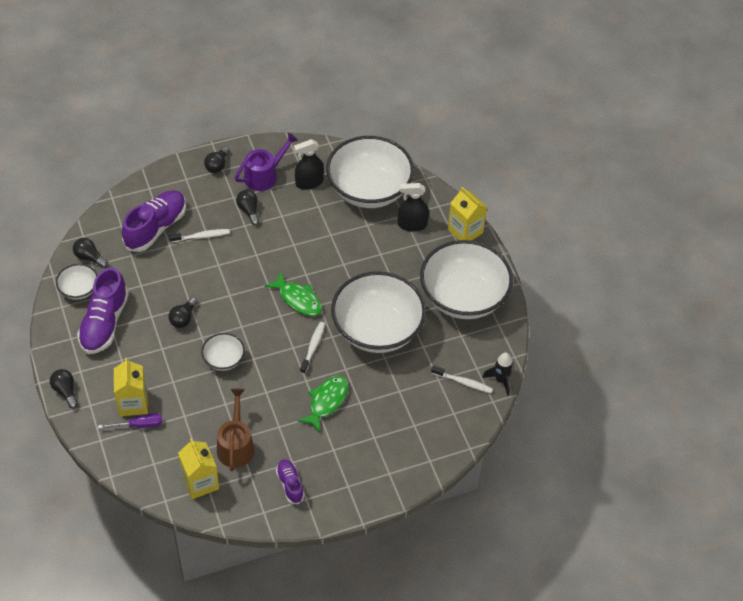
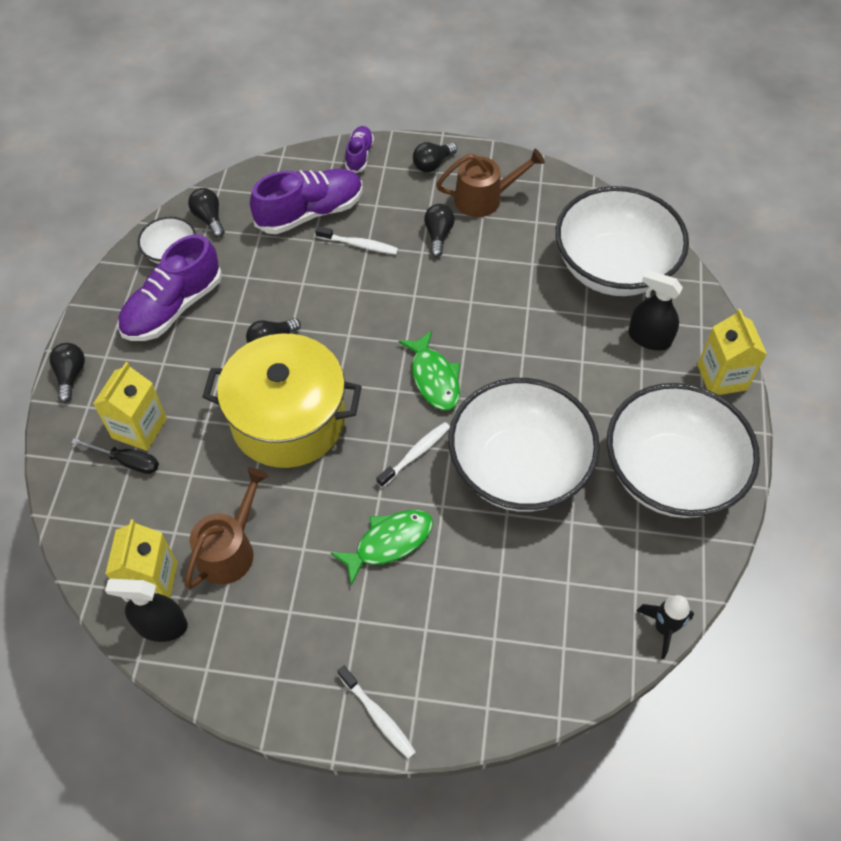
camera: 30 degrees right, 5 degrees up
purple screwdriver [98,413,162,429] -> black screwdriver [71,438,159,474]
white bowl [201,333,245,371] -> yellow pot [202,333,362,468]
purple watering can [235,133,298,191] -> brown watering can [436,148,545,217]
purple shoe [276,459,304,504] -> purple shoe moved to [345,126,374,173]
black spray bottle [294,139,324,190] -> black spray bottle moved to [105,579,188,642]
white toothbrush [431,365,493,393] -> white toothbrush moved to [337,666,416,759]

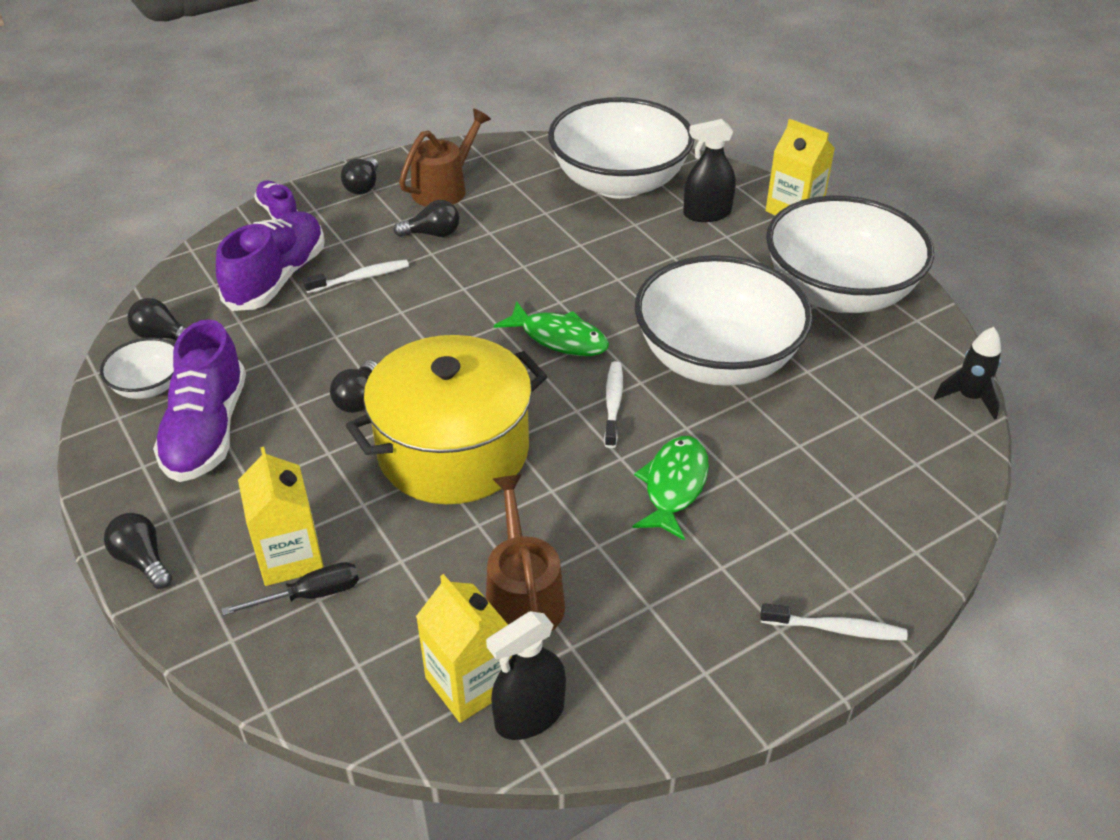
camera: 40 degrees left, 15 degrees down
black light bulb [424,204,455,257] -> black light bulb turned 120 degrees clockwise [394,200,459,237]

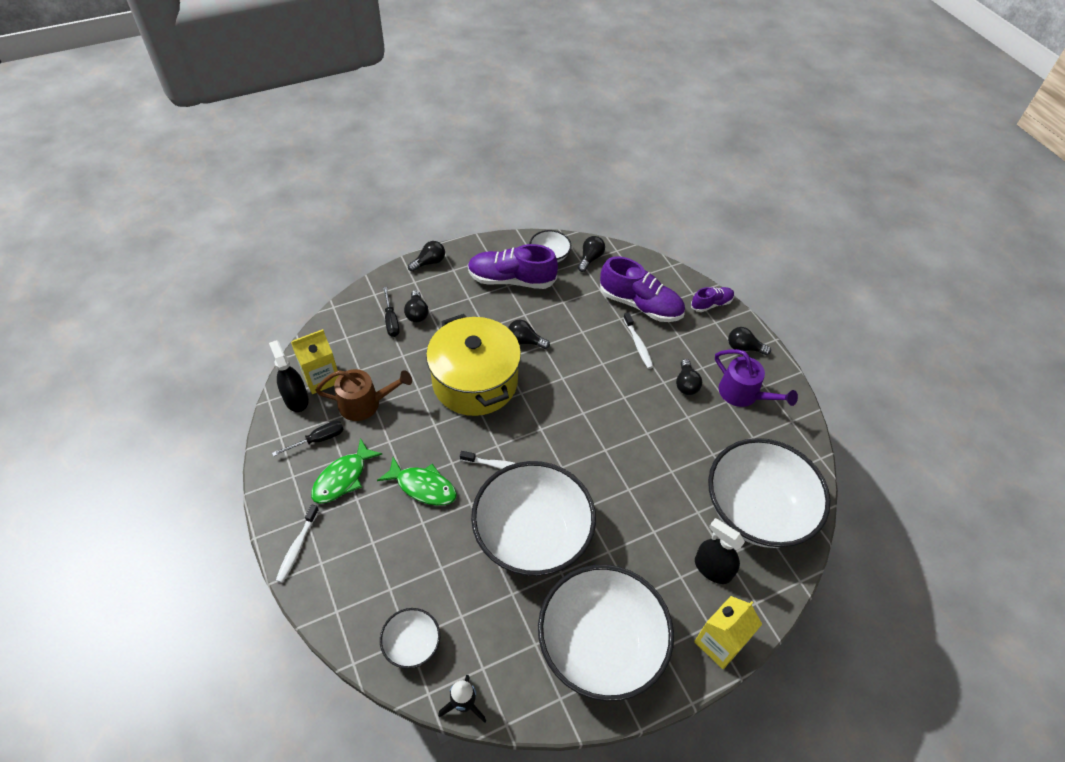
camera: 95 degrees right, 10 degrees up
yellow carton [238,447,324,586] -> black light bulb [404,290,428,322]
brown watering can [399,109,491,207] -> purple watering can [715,349,798,407]
green fish [494,301,609,356] -> green fish moved to [311,438,383,504]
black spray bottle [683,119,736,222] -> black spray bottle turned 45 degrees counterclockwise [695,518,745,584]
none -> black screwdriver [272,421,344,456]
none -> white bowl [380,608,440,669]

